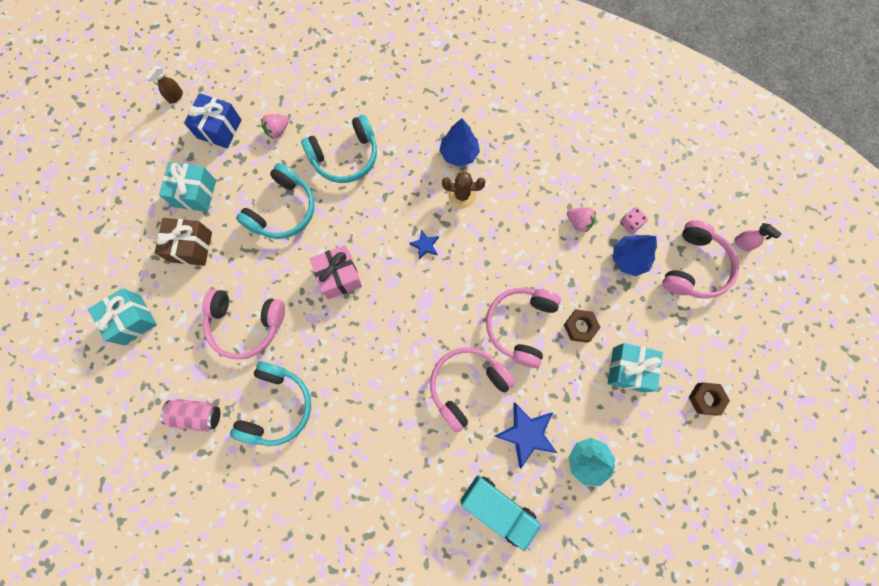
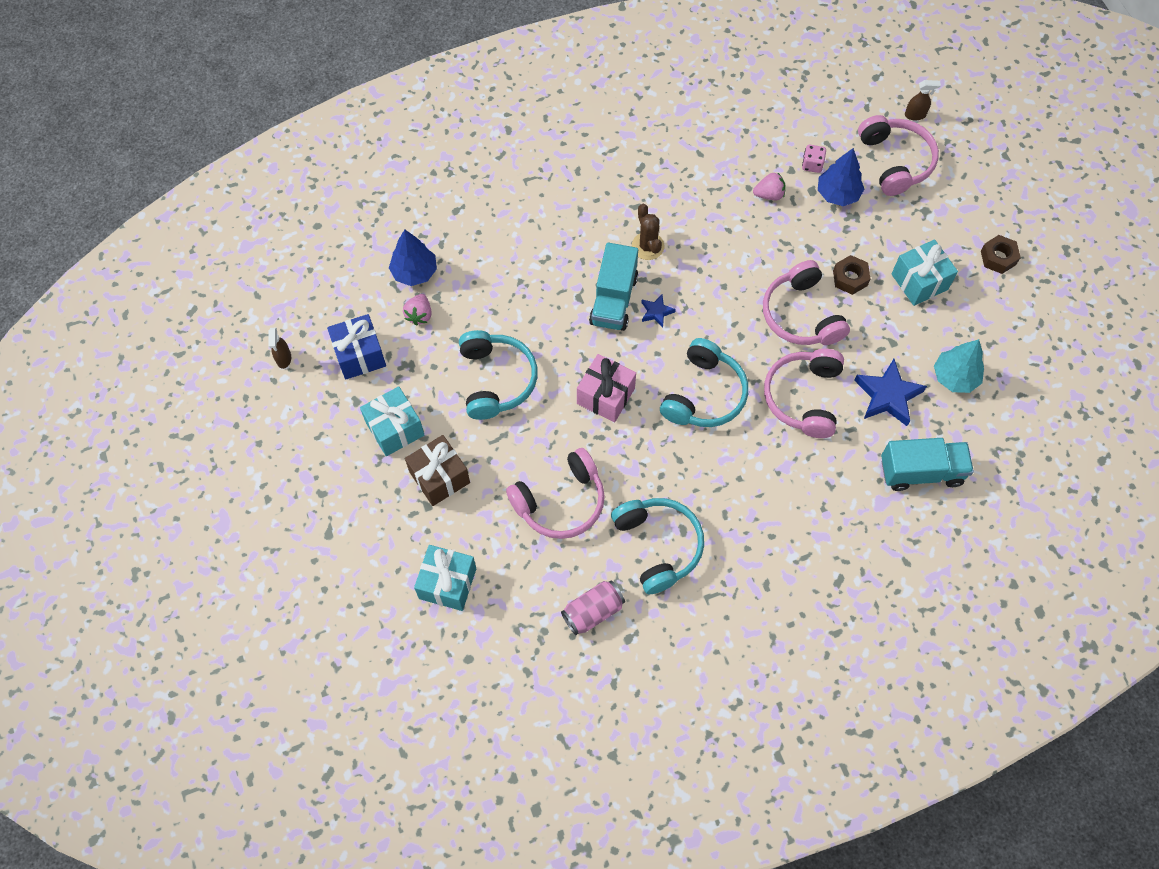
camera: 40 degrees left, 10 degrees down
turquoise headphones [301,115,377,183] -> turquoise headphones moved to [660,338,748,427]
blue tree [439,118,480,167] -> blue tree moved to [389,230,437,286]
brown cactus [442,171,485,208] -> brown cactus turned 75 degrees counterclockwise [632,204,664,260]
pink spray bottle [734,223,782,251] -> brown spray bottle [905,80,941,120]
none -> turquoise truck [589,243,638,331]

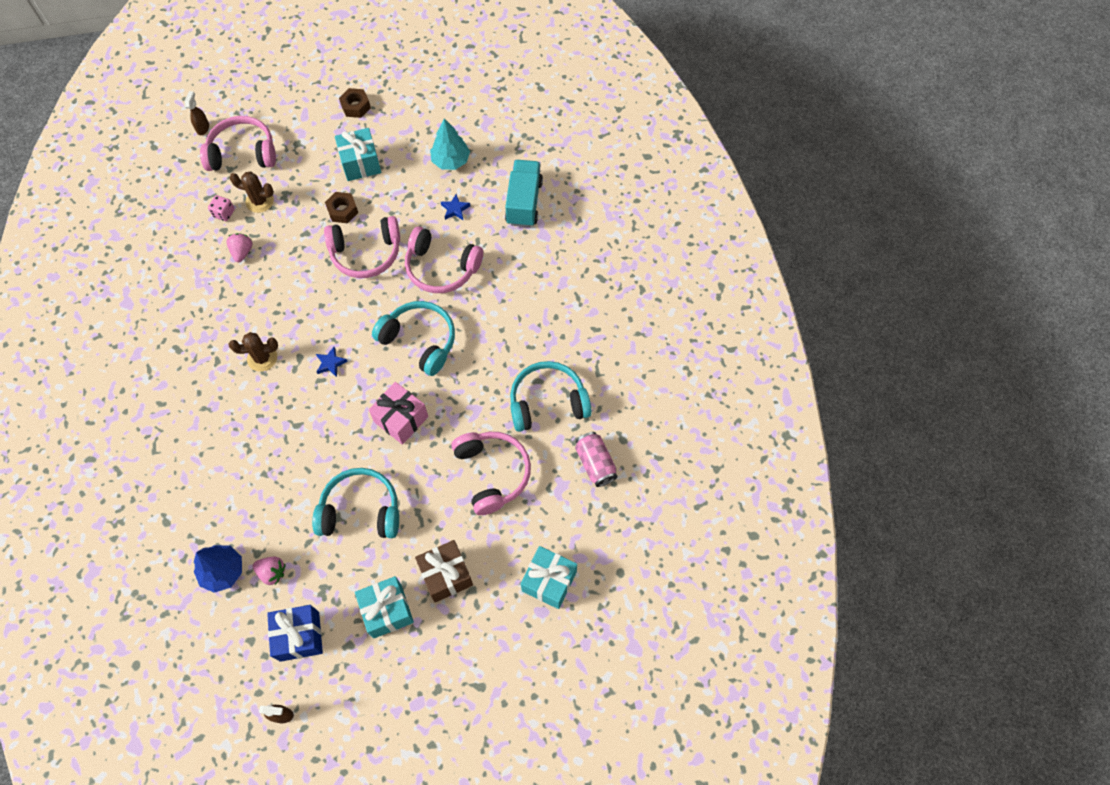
camera: 80 degrees left, 0 degrees up
turquoise truck [589,243,638,331] -> none
blue tree [818,148,864,206] -> brown cactus [229,172,274,213]
blue star [854,359,927,426] -> blue star [441,194,470,220], size x0.52

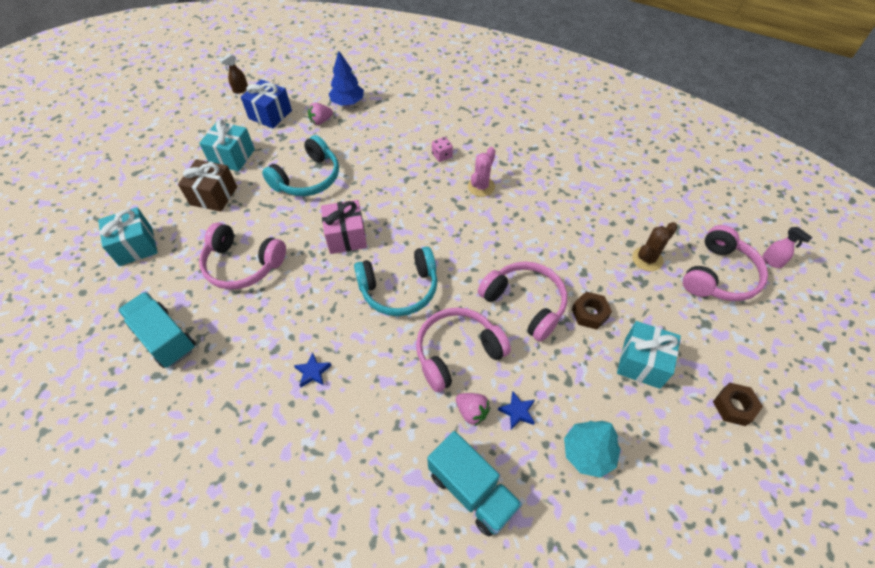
camera: 130 degrees right, 10 degrees down
brown spray bottle [185,91,209,135] -> pink spray bottle [762,227,813,268]
pink dice [208,195,235,221] -> pink dice moved to [432,137,453,162]
pink strawberry [226,233,252,262] -> pink strawberry moved to [456,393,490,426]
brown cactus [229,332,278,372] -> pink cactus [468,147,495,197]
blue star [316,347,348,377] -> blue star moved to [294,353,332,387]
pink headphones [324,216,400,278] -> pink headphones turned 105 degrees clockwise [478,261,567,342]
turquoise headphones [510,361,592,432] -> none
pink can [575,432,618,487] -> turquoise truck [118,292,196,368]

